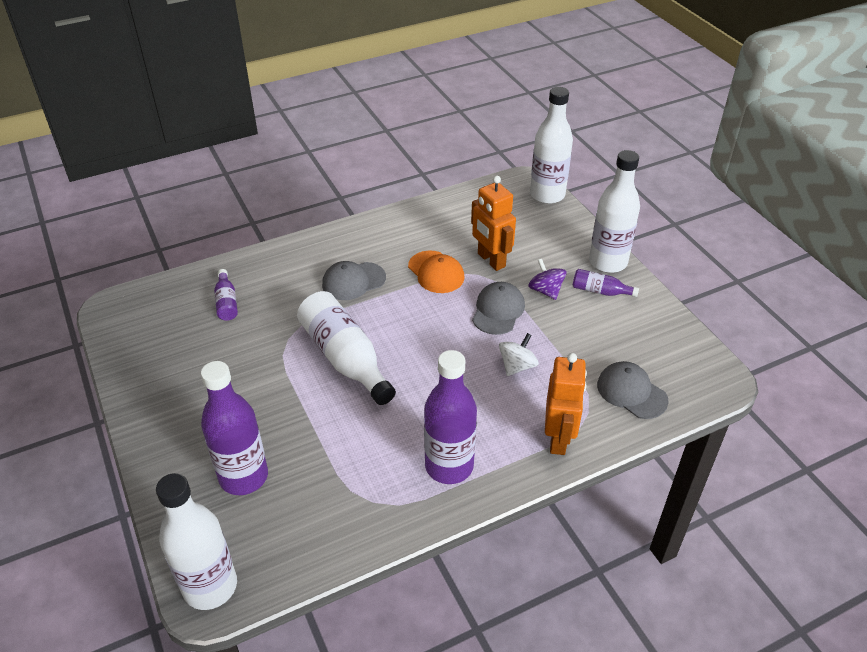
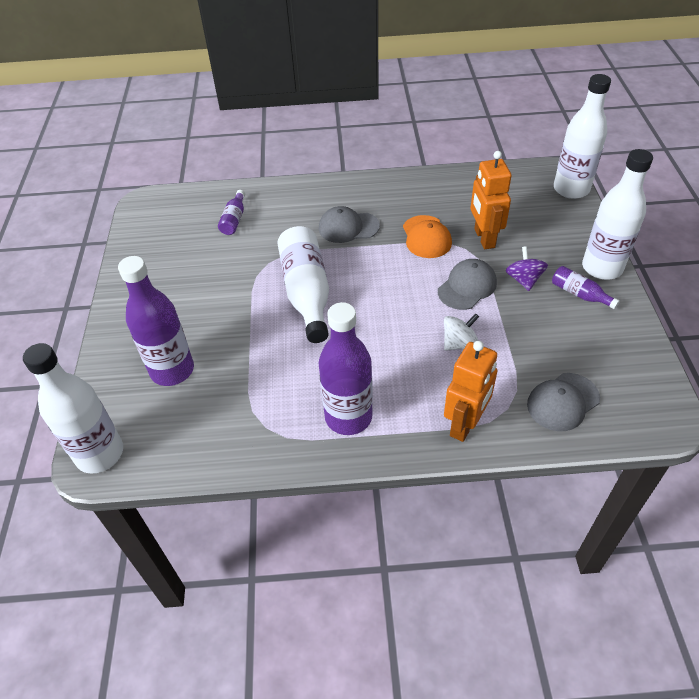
camera: 25 degrees right, 5 degrees up
grey cap [597,361,669,419] -> grey cap turned 105 degrees counterclockwise [527,373,600,431]

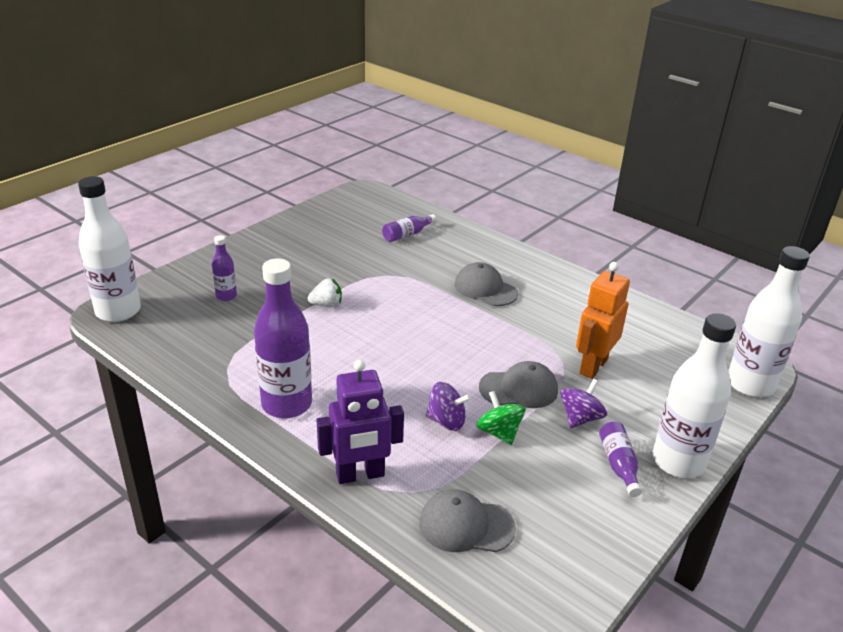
camera: 40 degrees right, 15 degrees down
purple bottle [118,256,194,386] -> purple bottle [212,235,237,301], size x0.49
white bottle [277,226,329,343] -> none
orange cap [403,215,452,258] -> none
white spinning top [444,313,479,350] -> purple spinning top [426,382,471,431]
orange robot [444,341,498,442] -> purple robot [317,360,404,484]
none -> white strawberry [308,278,342,307]
none -> green spinning top [476,391,526,445]

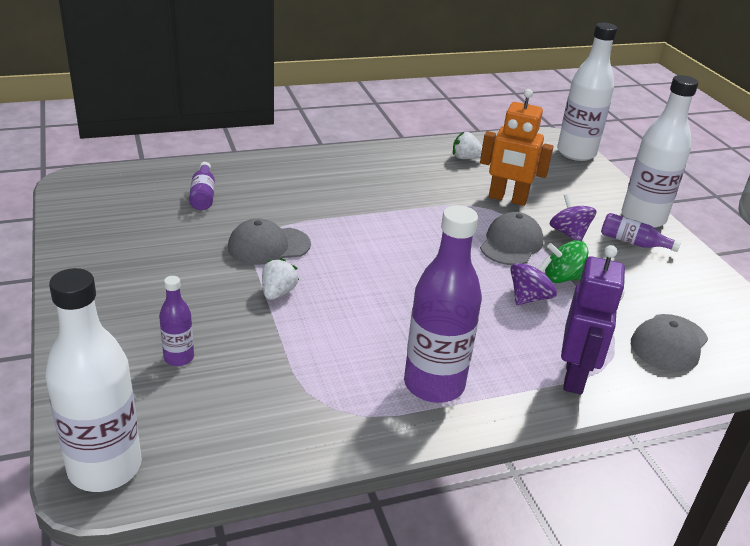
camera: 60 degrees left, 0 degrees up
grey cap [454,262,518,306] -> grey cap moved to [228,218,311,265]
orange robot [576,262,630,379] -> orange robot turned 45 degrees counterclockwise [480,89,554,206]
none -> white strawberry [453,132,482,159]

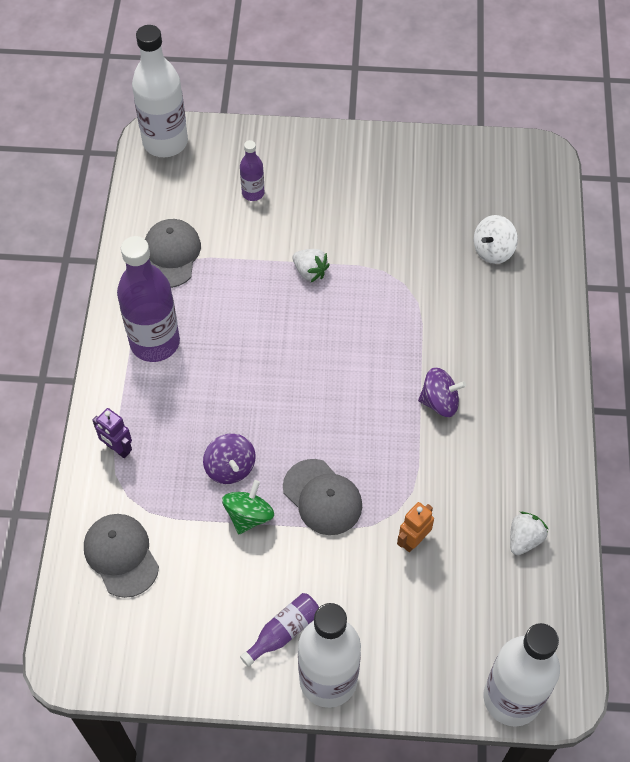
camera: 115 degrees right, 25 degrees up
purple bottle [189,162,215,210] -> white spinning top [474,215,518,264]
grey cap [228,218,311,265] -> grey cap moved to [145,219,201,288]
orange robot [480,89,554,206] -> orange robot [397,502,434,552], size x0.56
purple spinning top [549,194,597,241] -> purple spinning top moved to [418,367,466,417]
purple robot [561,245,625,395] -> purple robot [92,408,132,458], size x0.56

